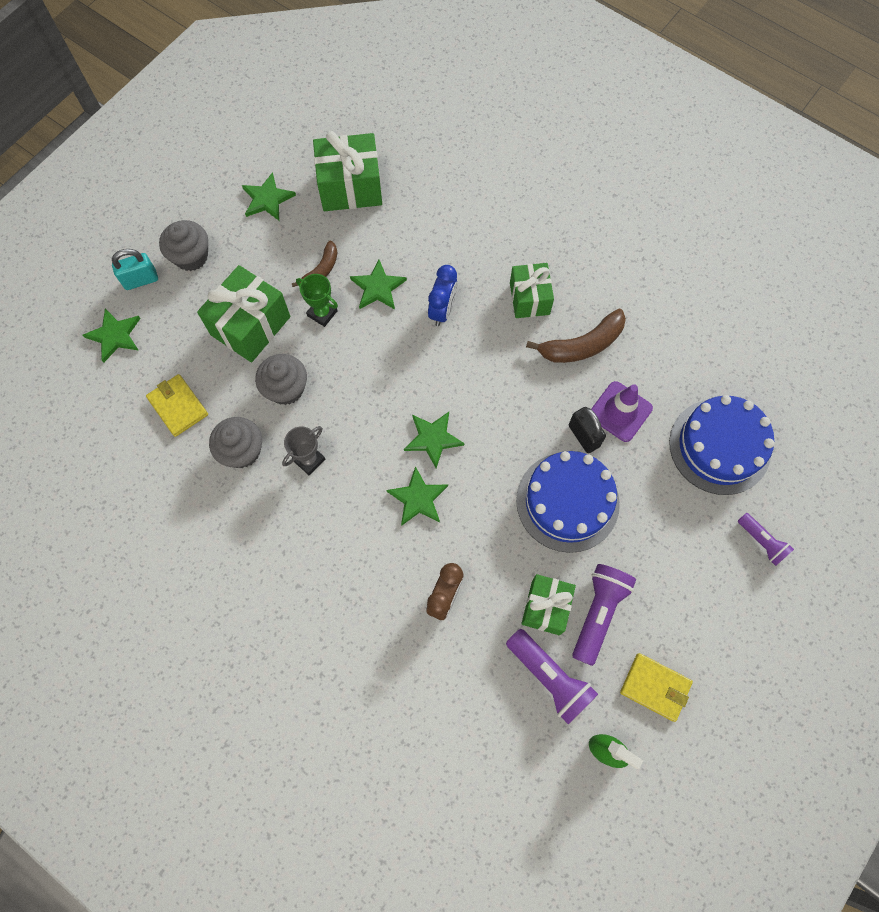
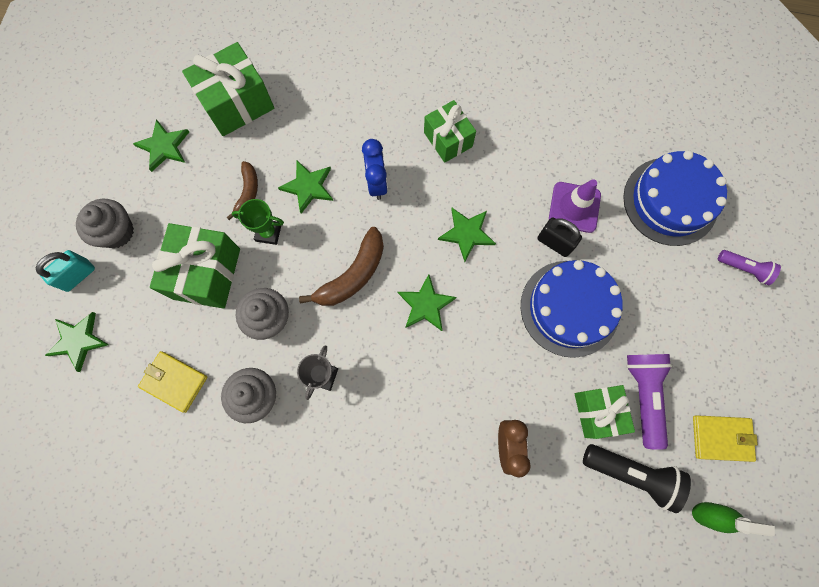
camera: 25 degrees left, 5 degrees up
green star [387,466,448,526] -> green star moved to [438,208,496,262]
purple flashlight [506,629,598,724] -> black flashlight [583,444,691,513]
brown banana [526,309,626,363] -> brown banana moved to [299,227,384,306]

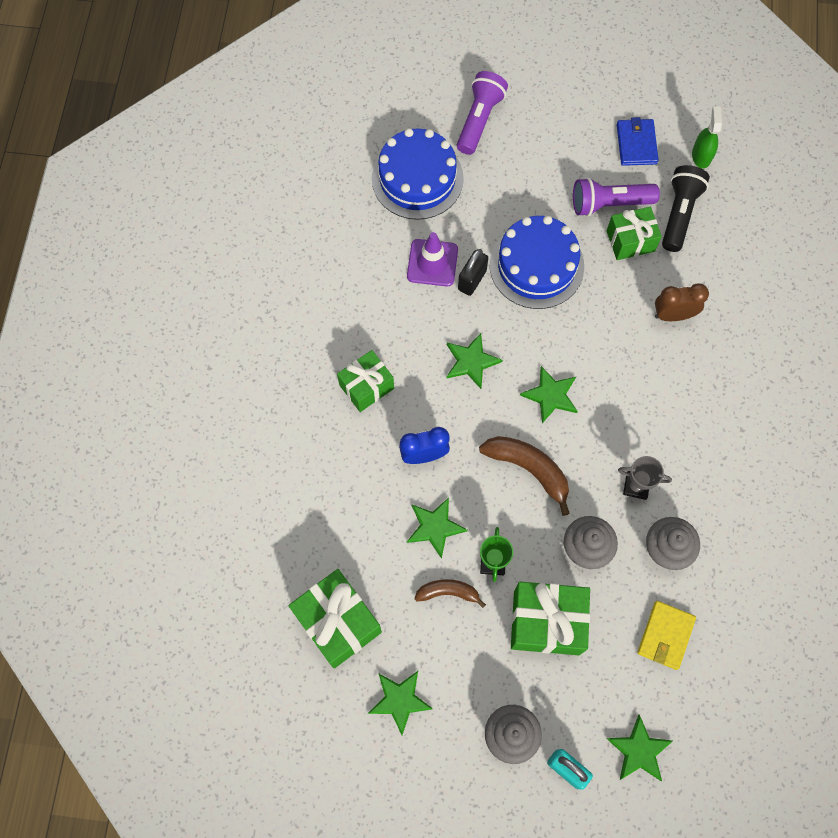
camera: 95 degrees left, 5 degrees down
yellow wallet [693,415,758,462] -> blue wallet [617,117,659,166]
purple flashlight [718,250,781,285] -> purple flashlight [457,71,508,155], size x1.64

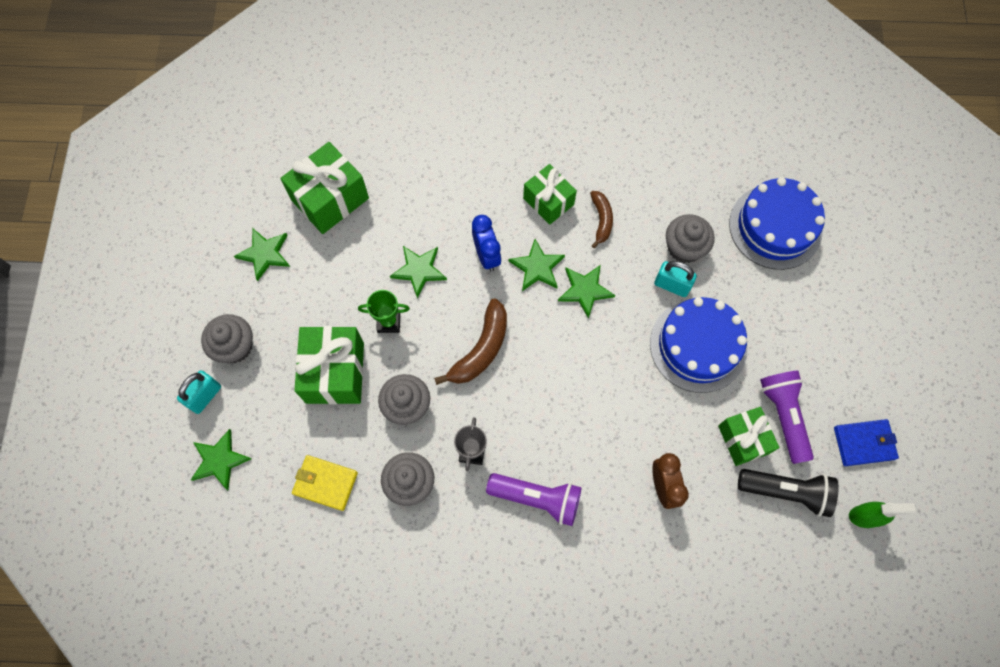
camera: 85 degrees right, 0 degrees up
purple traffic cone [407,232,458,286] -> grey cupcake [666,214,715,263]
brown banana [415,579,486,608] -> brown banana moved to [590,191,613,248]
purple flashlight [457,71,508,155] -> purple flashlight moved to [486,473,581,526]
black padlock [458,249,488,296] -> turquoise padlock [654,261,697,297]
green star [520,366,578,423] -> green star moved to [509,239,565,291]

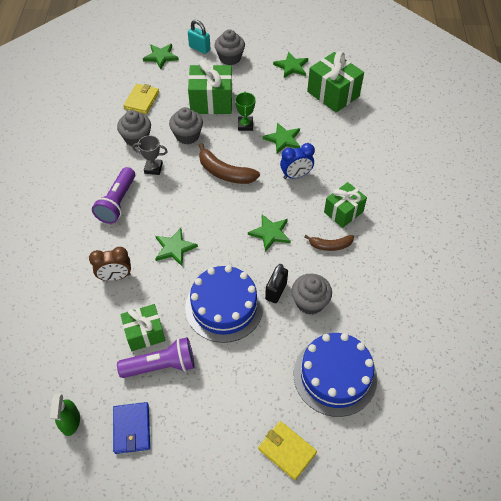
camera: 90 degrees right, 15 degrees down
green star [509,239,565,291] -> green star moved to [155,228,198,266]
turquoise padlock [654,261,697,297] -> black padlock [265,264,288,303]
black flashlight [738,469,838,517] -> none
none -> yellow wallet [258,421,317,480]

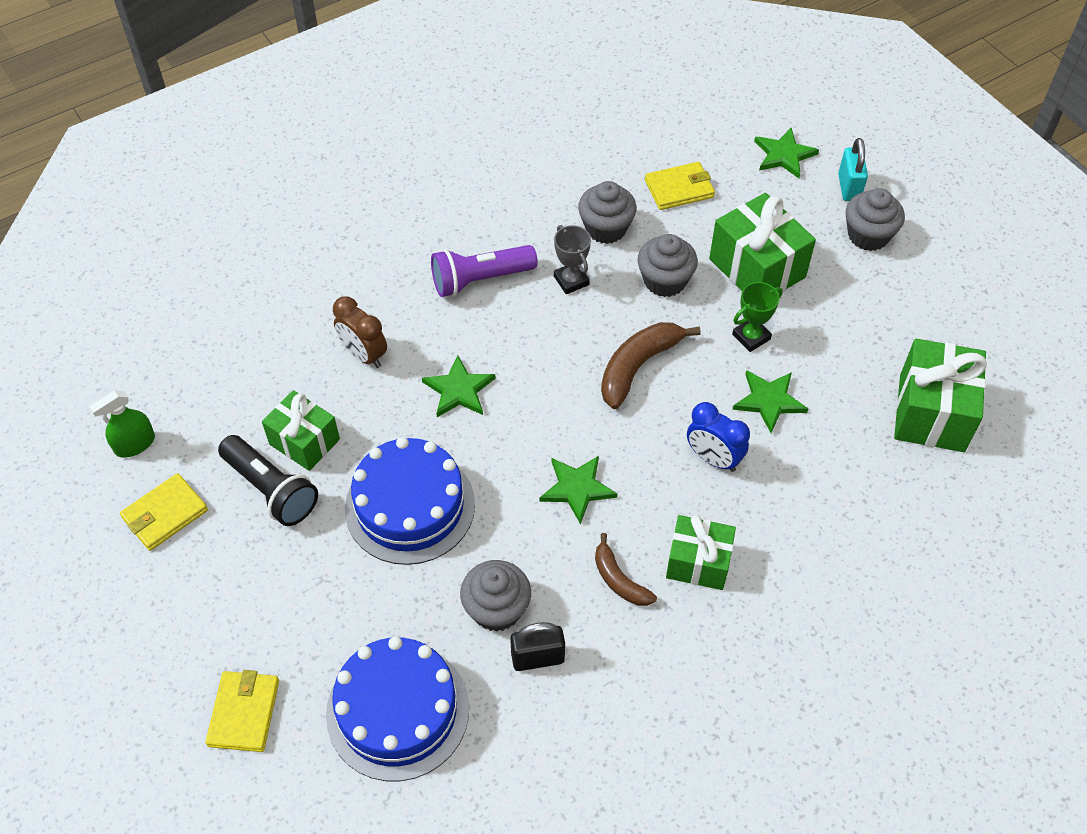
camera: 55 degrees right, 0 degrees up
blue wallet [113,402,150,454] -> yellow wallet [120,473,208,551]
purple flashlight [117,337,195,378] -> black flashlight [218,435,318,526]
brown banana [199,143,260,184] -> brown banana turned 45 degrees clockwise [601,322,701,409]
black padlock [265,264,288,303] -> black padlock moved to [510,622,565,671]
green star [273,52,308,78] -> none

